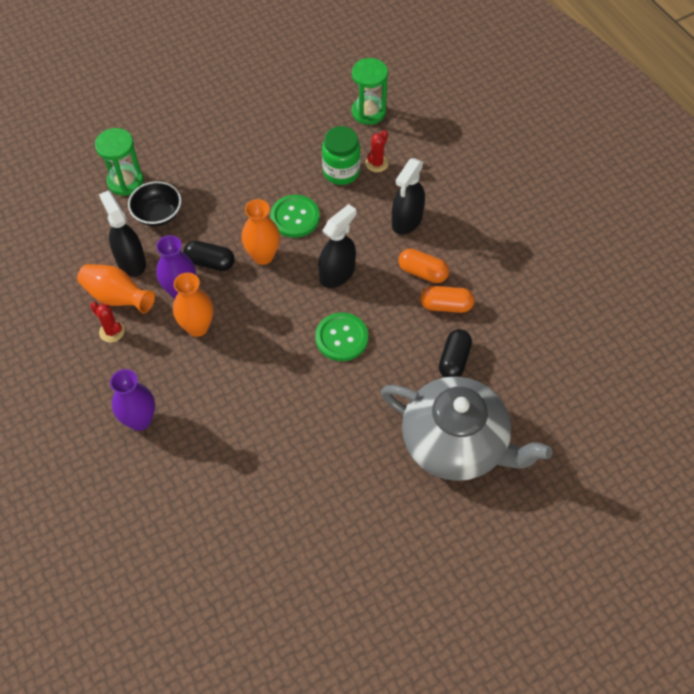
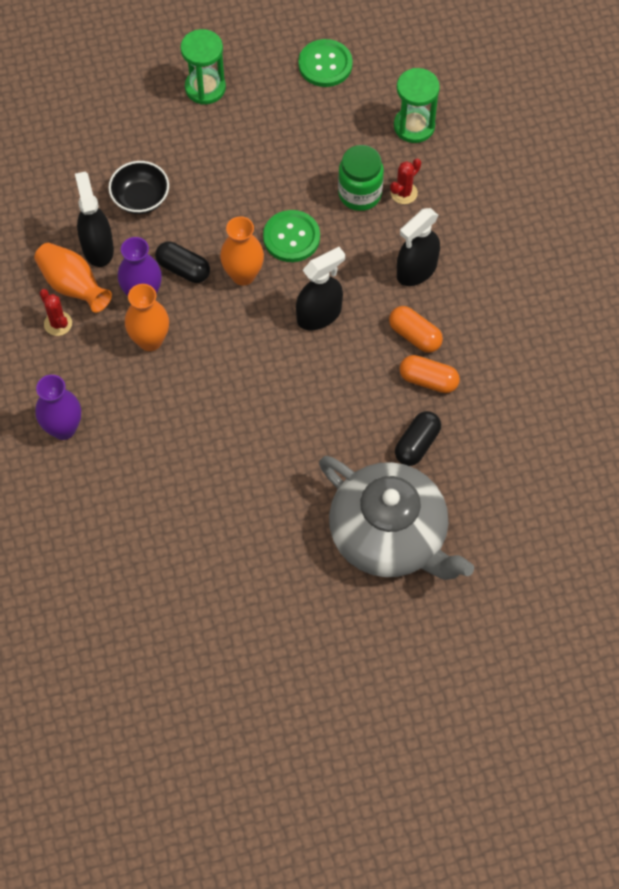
camera: 15 degrees right, 5 degrees up
green hourglass [95,128,144,196] -> green hourglass moved to [181,29,226,105]
green button [315,313,368,361] -> green button moved to [298,39,353,87]

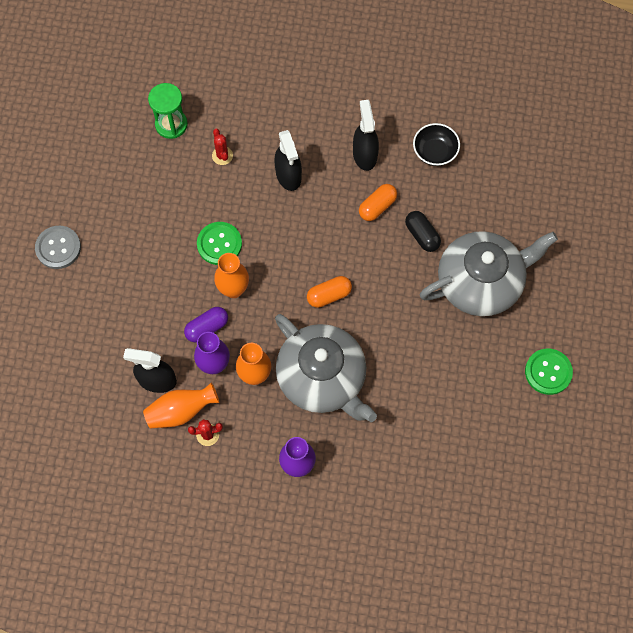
camera: 65 degrees left, 5 degrees up
black bowl [108,161,169,214] -> black bowl moved to [413,123,460,166]
black capsule [155,241,210,283] -> purple capsule [184,307,228,343]
green hourglass [181,29,226,105] -> grey button [35,226,81,269]
black spray bottle [296,247,345,330] -> black spray bottle moved to [353,100,379,171]
green button [298,39,353,87] -> green button moved to [525,348,573,395]
green jar [338,145,384,211] -> none
orange capsule [389,306,443,353] -> orange capsule moved to [307,276,352,308]
none -> grey teapot [275,314,377,422]

